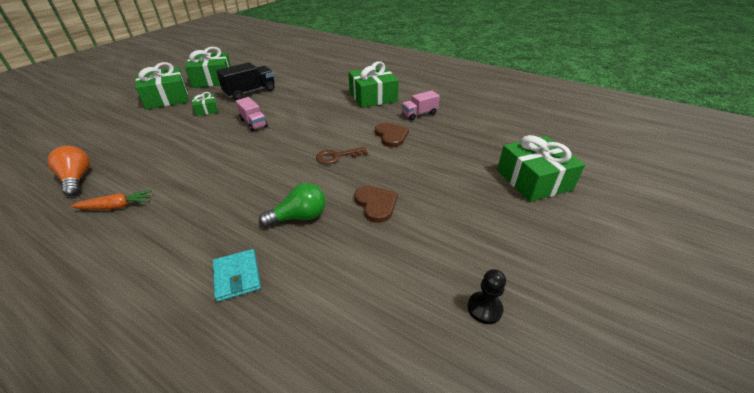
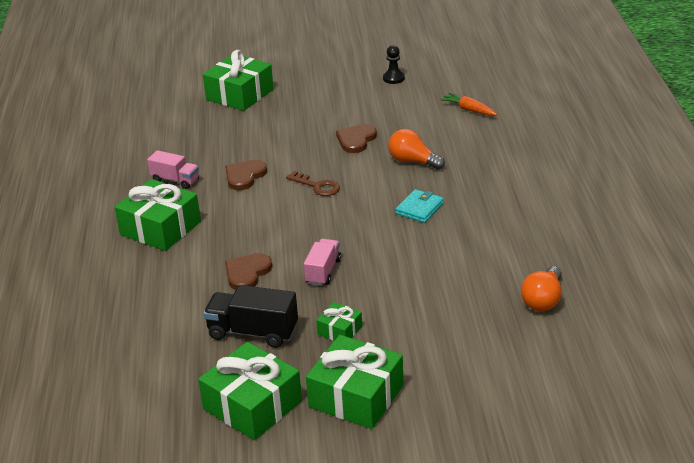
camera: 125 degrees left, 5 degrees down
orange carrot [70,190,152,210] -> orange carrot moved to [440,93,497,116]
turquoise wallet [213,249,261,302] -> turquoise wallet moved to [395,189,444,223]
green light bulb [259,183,326,227] -> orange light bulb [388,129,445,170]
none -> brown heart [225,253,272,290]

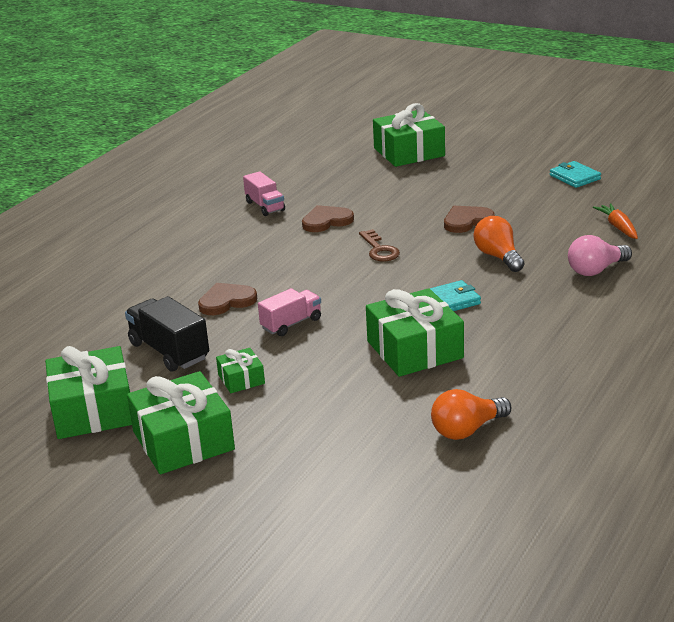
camera: 35 degrees right, 5 degrees down
green gift [115,179,201,251] -> green gift moved to [366,288,464,377]
black pawn [383,45,405,84] -> turquoise wallet [550,161,601,188]
none -> pink light bulb [568,235,632,276]

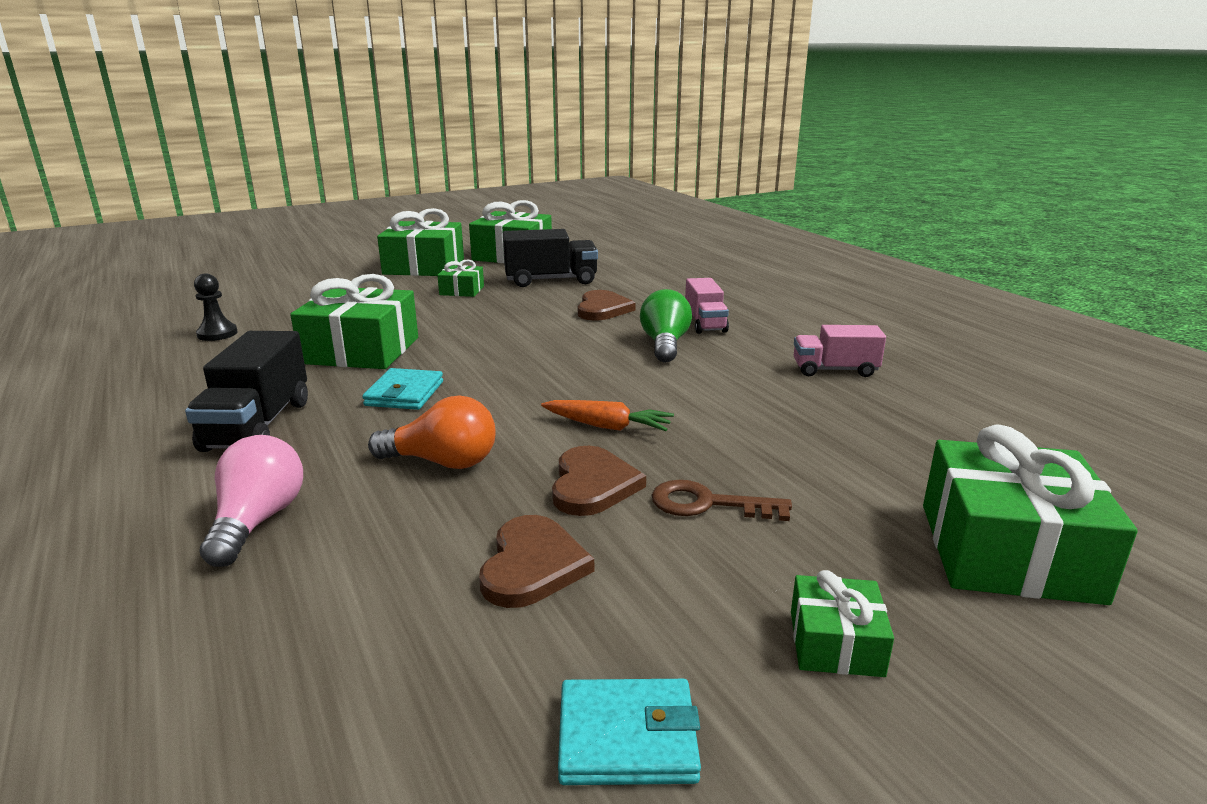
camera: 120 degrees right, 5 degrees down
pink truck [258,288,321,336] -> pink truck moved to [685,278,729,334]
brown heart [302,205,354,232] -> brown heart moved to [479,515,594,608]
brown key [359,229,400,261] -> brown key moved to [652,480,792,521]
orange light bulb [431,389,511,440] -> black pawn [194,273,238,341]
orange carrot [593,203,638,239] -> orange carrot moved to [541,400,674,431]
none -> black truck [185,331,308,452]
none -> green light bulb [640,289,692,362]
none -> green gift [791,570,894,677]

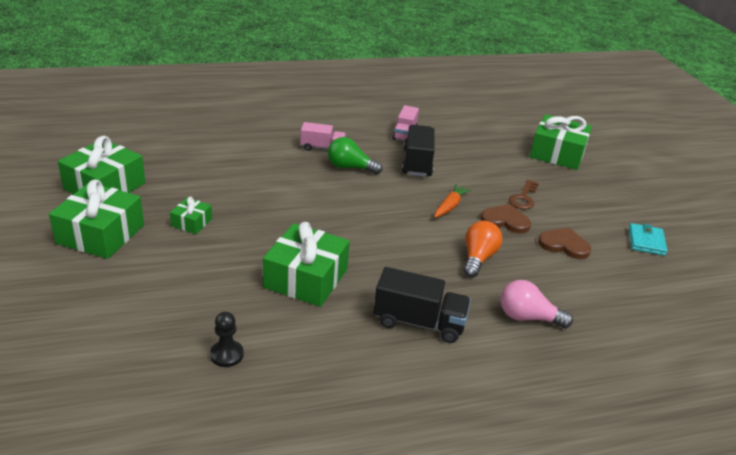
camera: 80 degrees left, 10 degrees up
turquoise wallet [362,368,443,410] -> none
black truck [503,229,598,287] -> black truck moved to [402,125,435,177]
brown heart [578,290,635,321] -> none
green gift [791,570,894,677] -> none

